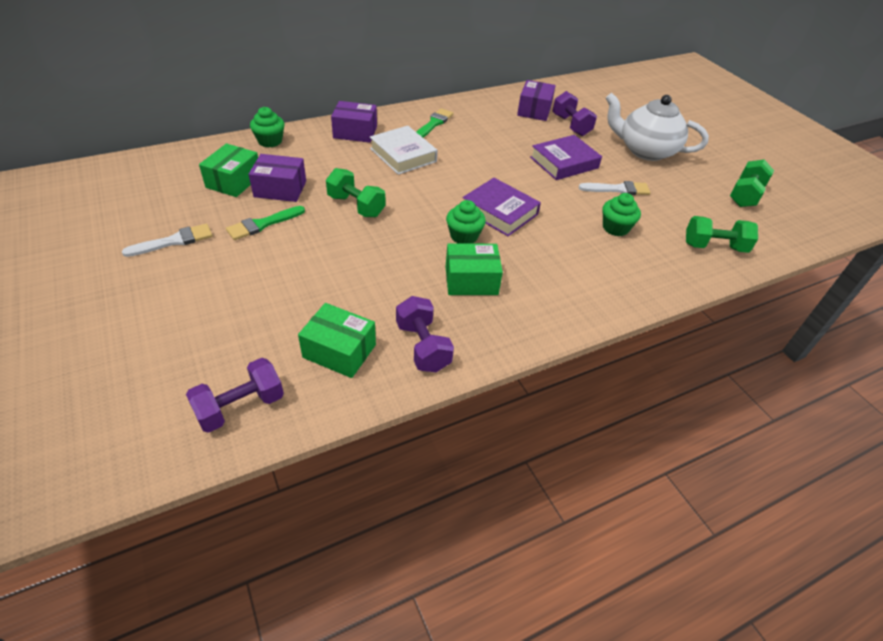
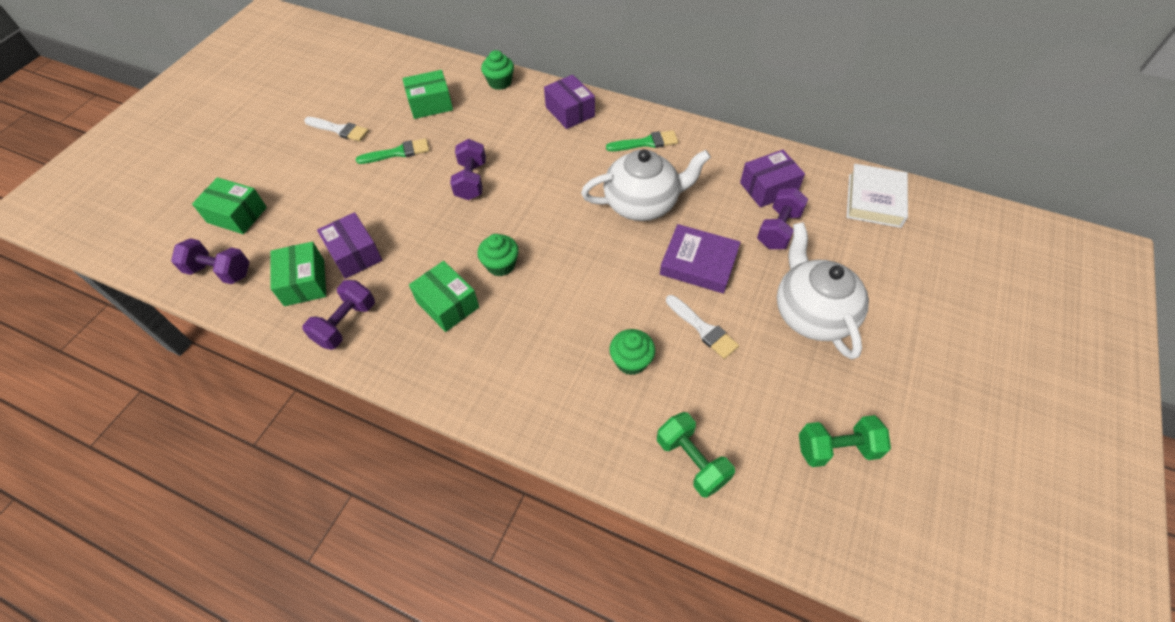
camera: 55 degrees right, 10 degrees up
green brush [226,206,305,240] -> green brush turned 150 degrees clockwise [356,138,429,164]
purple box [249,154,306,202] -> purple box moved to [317,212,382,279]
green dumbbell [326,168,386,217] -> purple dumbbell [450,139,486,200]
white book [370,126,438,175] -> white book moved to [847,164,908,228]
purple book [462,178,541,236] -> none
none -> green box [192,177,267,234]
none -> white teapot [581,149,711,221]

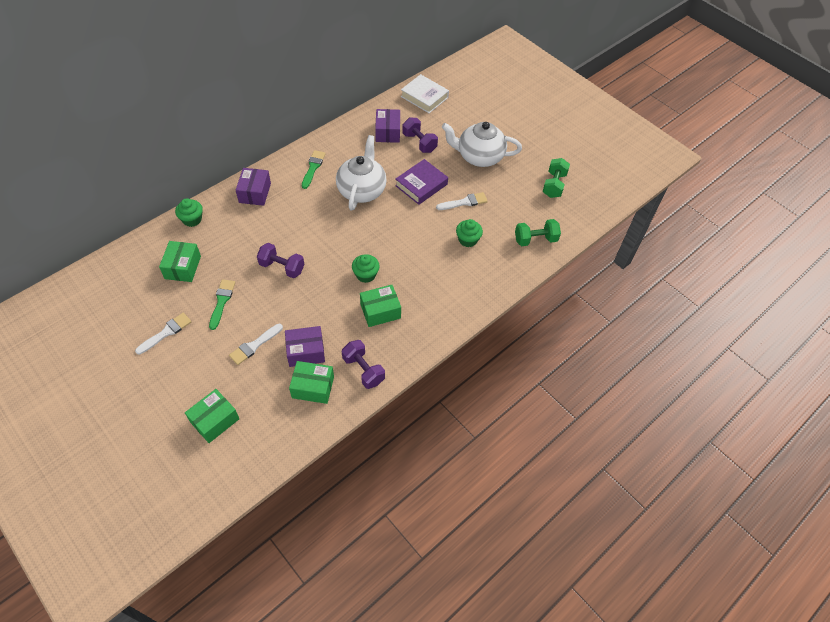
camera: 70 degrees left, 0 degrees up
purple dumbbell [171,238,249,284] -> none
purple box [544,75,595,129] -> purple box turned 75 degrees counterclockwise [236,168,271,206]
none -> white brush [229,324,283,365]

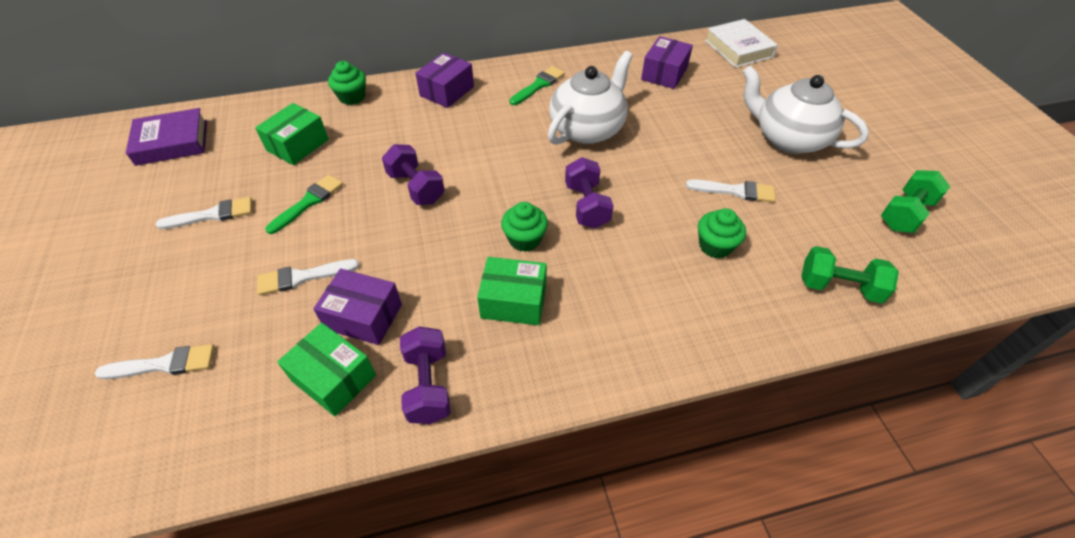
camera: 30 degrees right, 5 degrees down
green box [185,389,239,443] -> white brush [95,344,215,379]
purple book [395,159,448,205] -> purple book moved to [126,108,207,166]
purple dumbbell [402,117,438,153] -> purple dumbbell moved to [565,157,614,228]

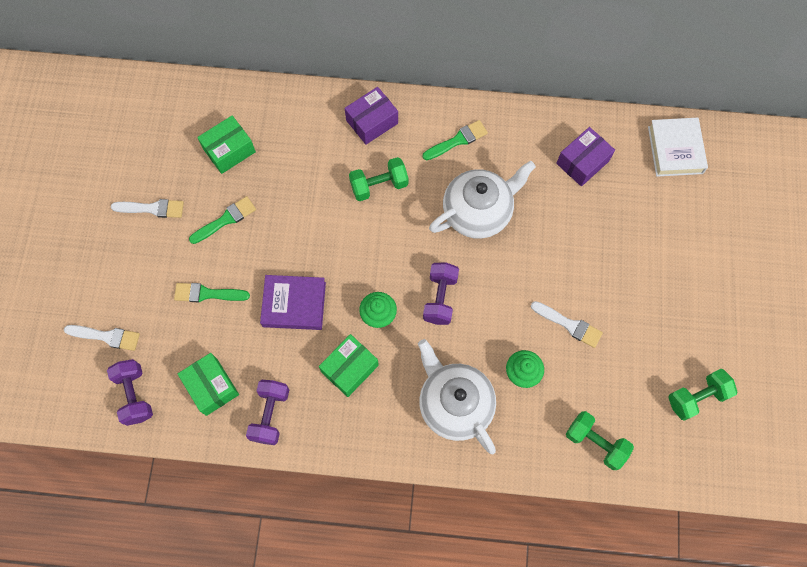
camera: 20 degrees right, 20 degrees up
purple book [126,108,207,166] -> purple book moved to [260,275,326,330]
white brush [257,259,359,295] -> green brush [174,283,250,302]
purple box [313,269,402,345] -> none
green cupcake [328,61,366,105] -> none
purple dumbbell [382,144,445,205] -> purple dumbbell moved to [107,359,153,426]
green box [477,257,547,325] -> green box turned 75 degrees counterclockwise [319,334,379,397]
white teapot [742,65,869,154] -> white teapot moved to [418,339,496,454]
none -> green dumbbell [349,157,408,201]

